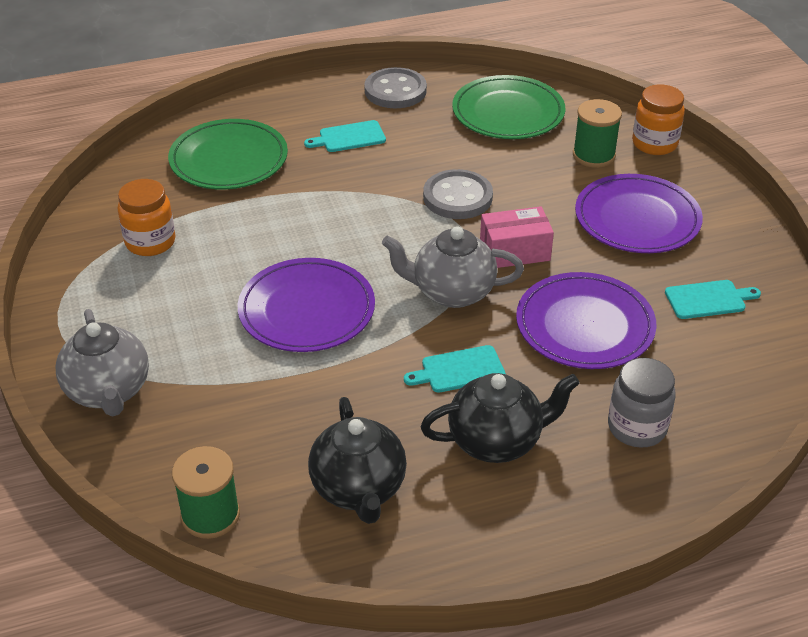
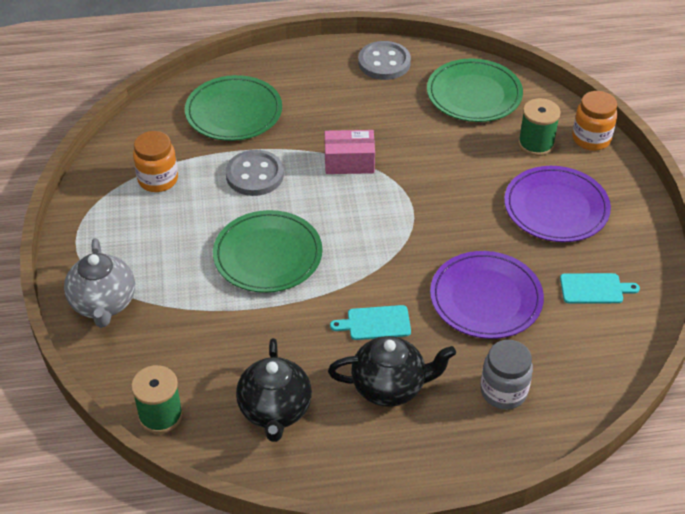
camera: 10 degrees right, 5 degrees up
purple plate [238,258,375,352] -> green plate [213,210,322,293]
turquoise cutting board [304,120,386,152] -> none
grey teapot [382,226,524,308] -> none
grey button [423,169,493,219] -> grey button moved to [226,150,284,196]
pink box [480,206,554,268] -> pink box moved to [325,130,375,174]

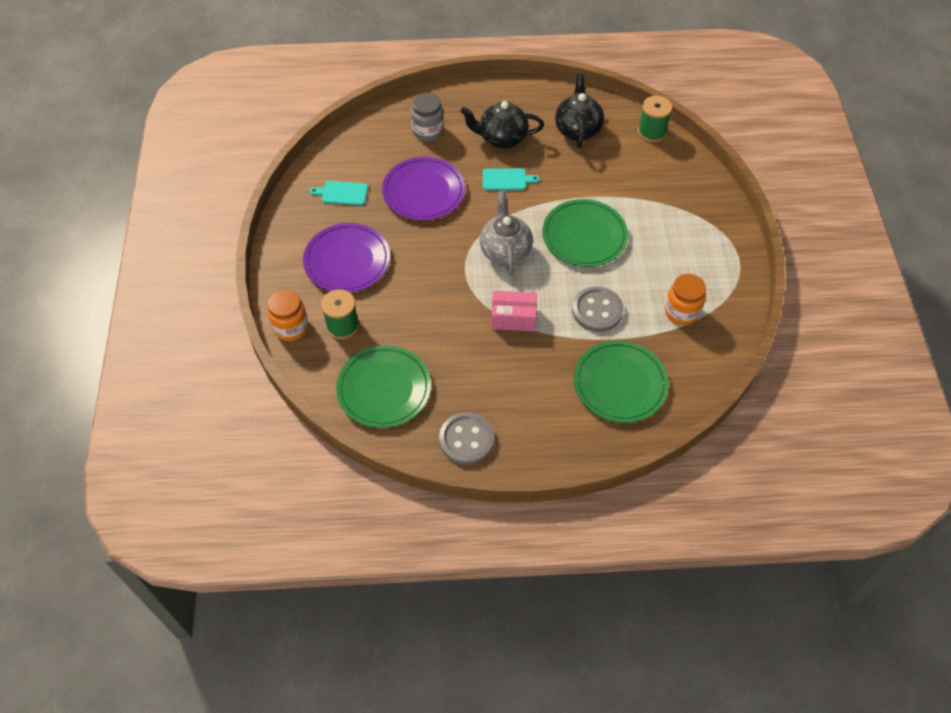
camera: 175 degrees left, 10 degrees up
grey teapot [64,238,135,328] -> grey teapot moved to [480,191,533,276]

